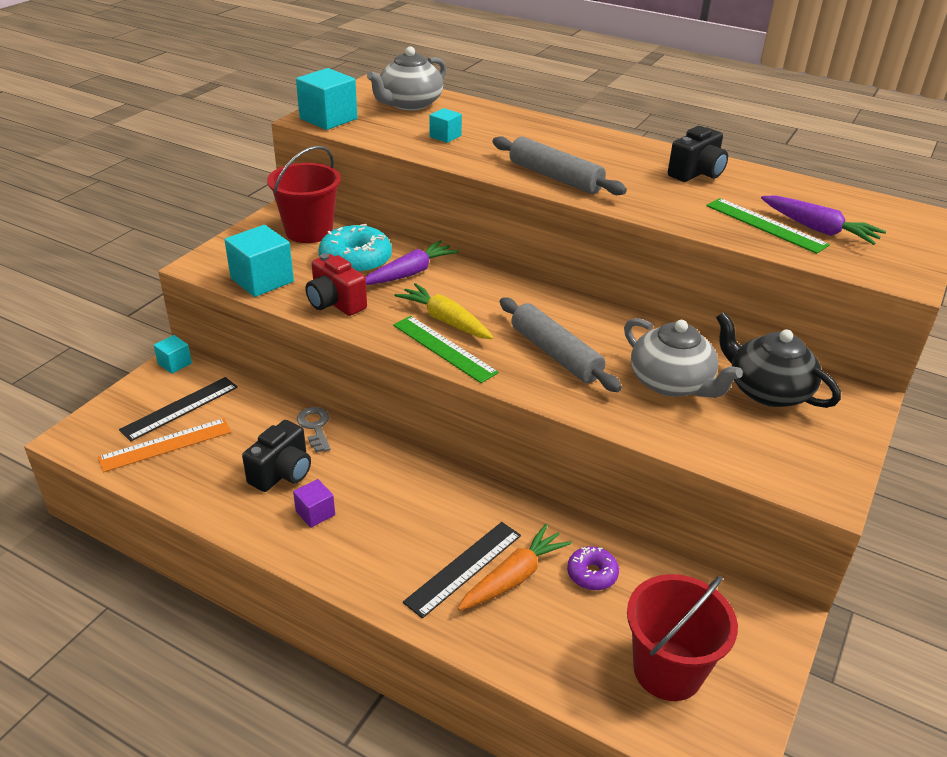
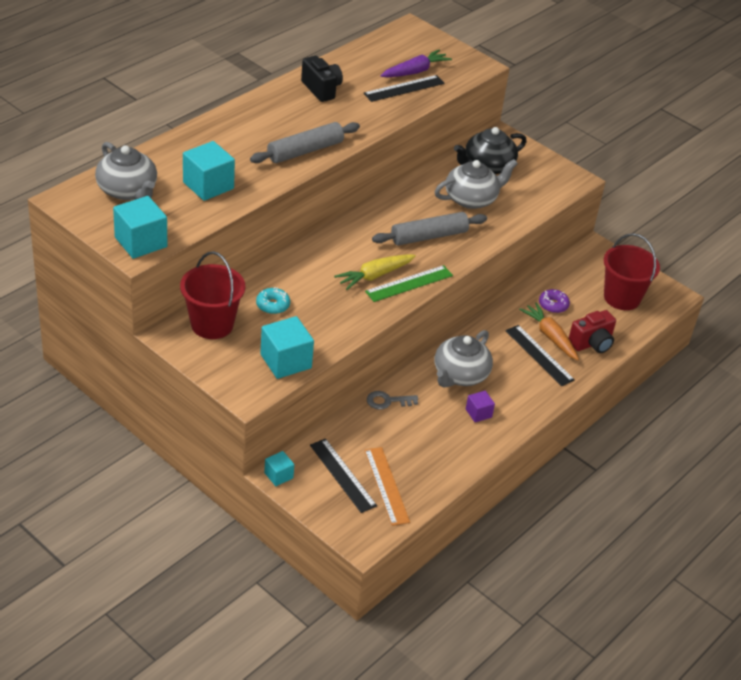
camera: 80 degrees left, 5 degrees up
black camera [242,420,311,492] -> none
red camera [306,254,367,316] -> red camera moved to [569,310,616,353]
turquoise donut [319,224,392,274] -> turquoise donut [256,287,290,314], size x0.56
purple carrot [365,240,459,285] -> none
turquoise cube [429,108,462,143] -> turquoise cube [183,141,235,201], size x1.84
green ruler [706,198,830,254] -> black ruler [363,75,445,102]
none -> grey teapot [435,330,493,388]

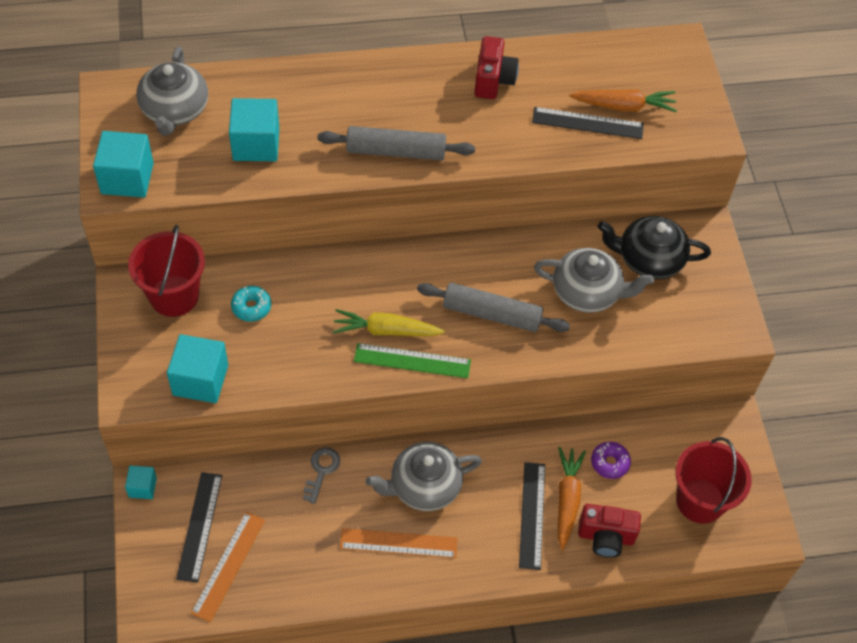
camera: 40 degrees right, 15 degrees up
black camera [301,56,343,102] -> red camera [475,36,519,99]
grey key [367,391,418,410] -> grey key turned 75 degrees clockwise [303,447,340,504]
purple carrot [380,49,452,77] -> orange carrot [569,89,677,112]
purple cube [466,391,495,422] -> orange ruler [340,528,458,558]

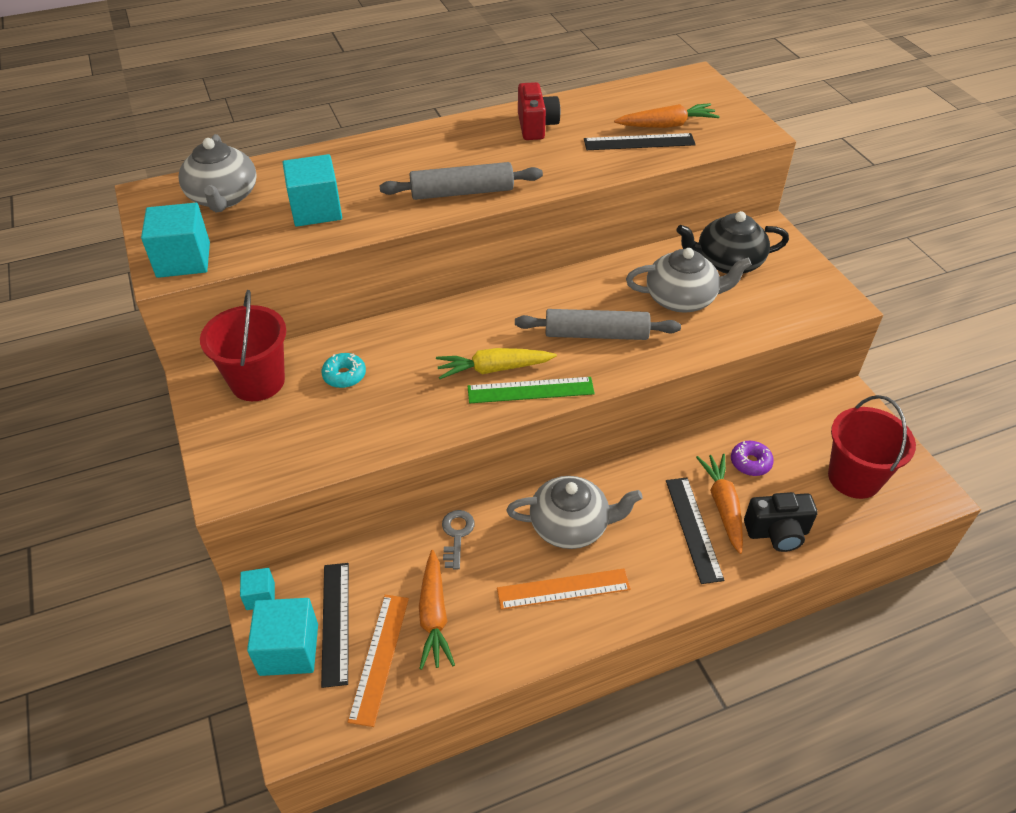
camera: 10 degrees left, 10 degrees down
turquoise cube [167,334,228,403] -> turquoise cube moved to [247,598,318,676]
grey teapot [366,442,482,511] -> grey teapot turned 150 degrees counterclockwise [506,476,643,549]
red camera [578,504,641,558] -> black camera [744,492,818,552]
none -> orange carrot [419,550,455,670]

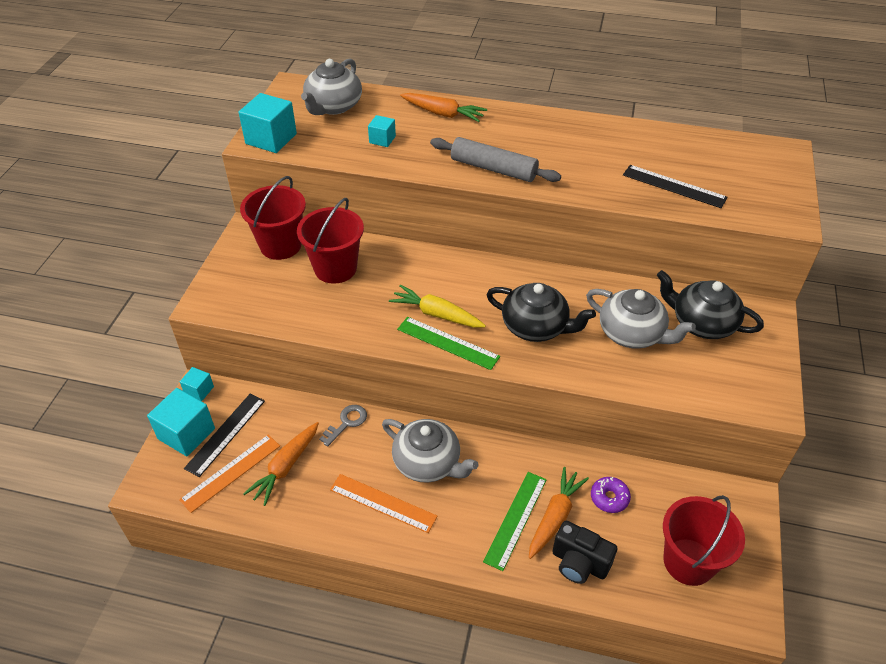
camera: 35 degrees right, 0 degrees up
turquoise cube [283,154,342,227] -> turquoise cube [368,115,396,147], size x0.54
turquoise donut [321,353,366,388] -> red bucket [297,198,364,284]
grey rolling pin [515,309,681,340] -> black teapot [486,283,596,342]
red camera [518,82,561,140] -> none
orange carrot [614,103,720,128] -> orange carrot moved to [400,93,487,122]
black ruler [666,477,724,584] -> green ruler [483,472,547,571]

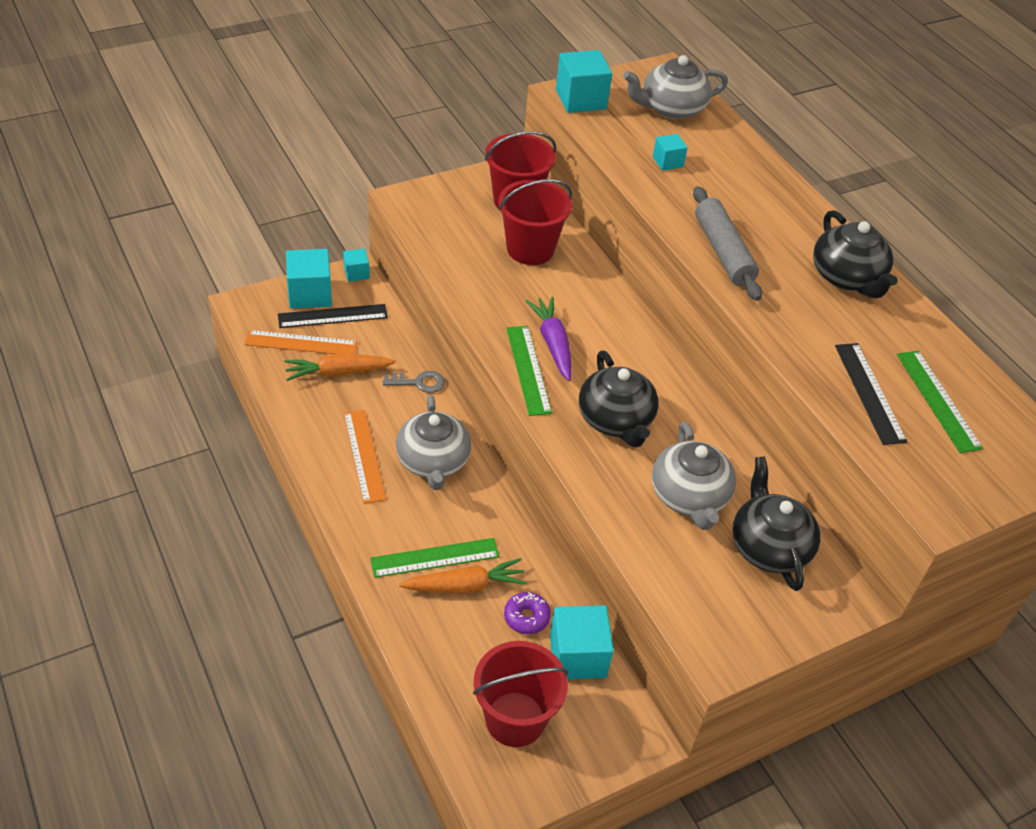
camera: 45 degrees right, 0 degrees up
yellow carrot [389,285,486,328] -> purple carrot [526,297,571,381]
orange carrot [400,93,487,122] -> none
black camera [552,521,617,584] -> none
none -> turquoise cube [550,605,614,679]
none -> black teapot [813,210,898,298]
none -> green ruler [897,351,983,453]

